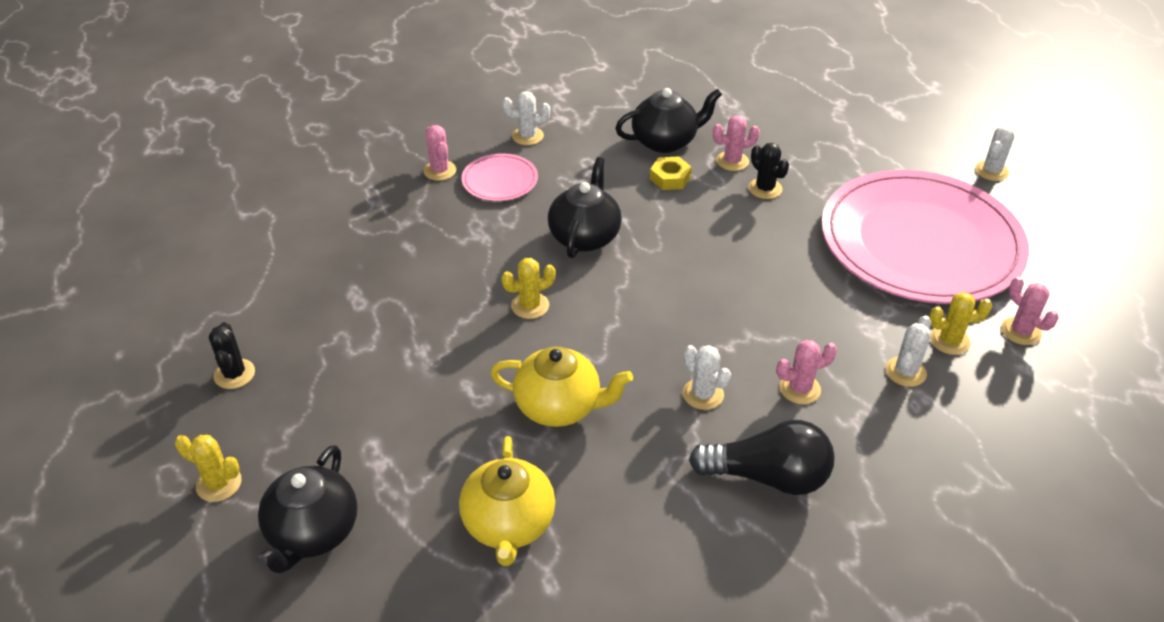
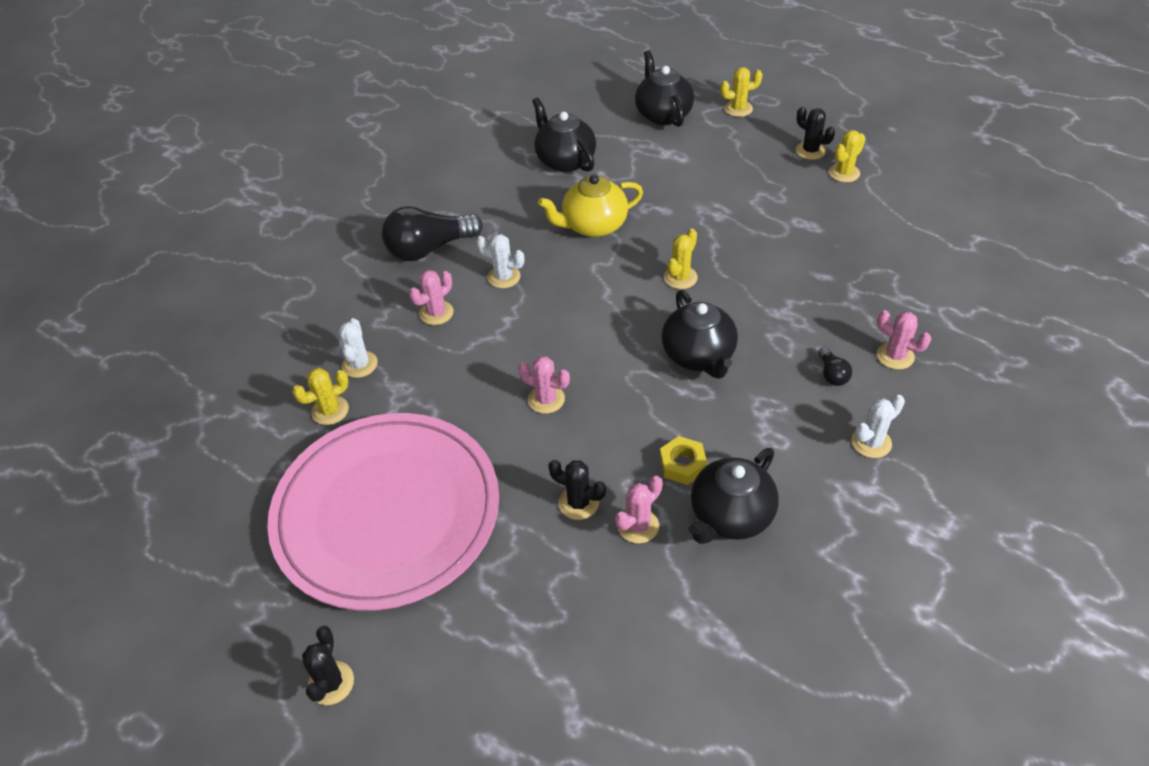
camera: 150 degrees right, 5 degrees up
yellow teapot [459,436,555,566] -> black teapot [532,97,596,172]
pink plate [462,153,538,201] -> black light bulb [818,346,852,386]
white cactus [975,125,1015,181] -> black cactus [302,626,354,705]
pink cactus [1001,276,1059,345] -> pink cactus moved to [518,356,570,414]
none -> yellow cactus [829,130,866,182]

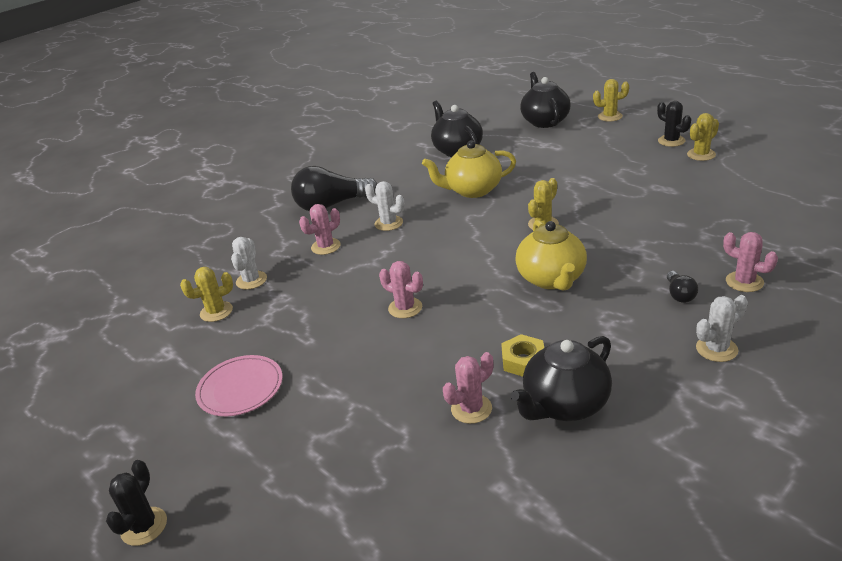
camera: 10 degrees right, 15 degrees down
pink plate [267,413,499,611] -> pink plate [195,355,282,416], size x0.41
black cactus [548,460,606,520] -> none
black teapot [662,290,738,379] -> yellow teapot [515,220,587,291]

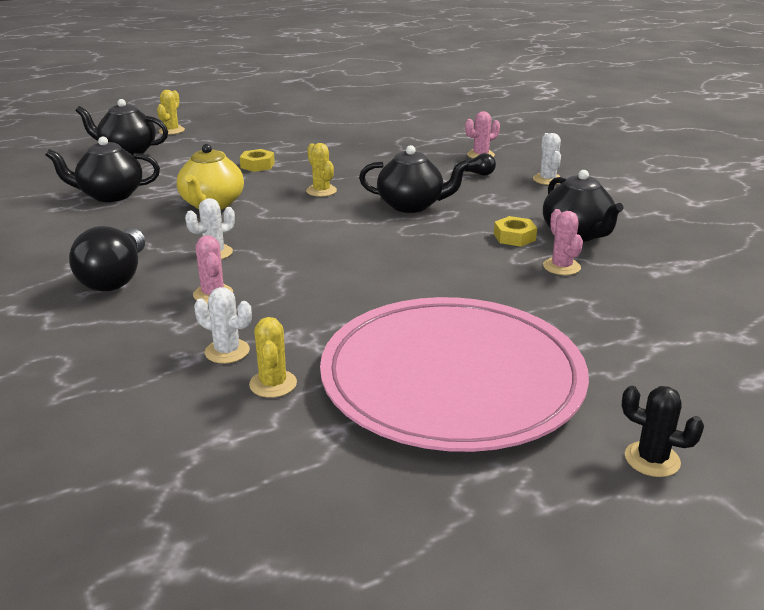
camera: 75 degrees left, 5 degrees down
pink plate [195,355,282,416] -> pink plate [320,297,589,452], size x2.46
pink cactus [379,261,423,318] -> none
yellow teapot [515,220,587,291] -> black teapot [359,145,470,213]
black cactus [657,101,691,147] -> none
yellow cactus [687,113,719,161] -> none
none -> yellow nut [240,149,275,172]

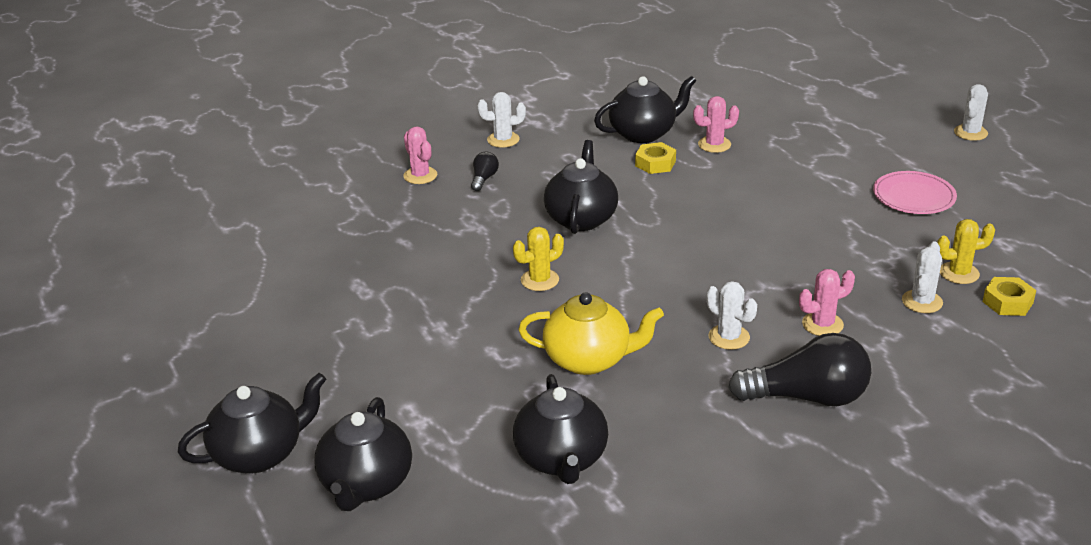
camera: 90 degrees left, 5 degrees up
yellow cactus [157,90,185,135] -> black teapot [178,373,326,473]
yellow nut [240,149,275,172] -> yellow nut moved to [983,277,1036,316]
pink plate [320,297,589,452] -> pink plate [873,171,957,214], size x0.41
black cactus [622,386,704,477] -> white cactus [954,84,988,141]

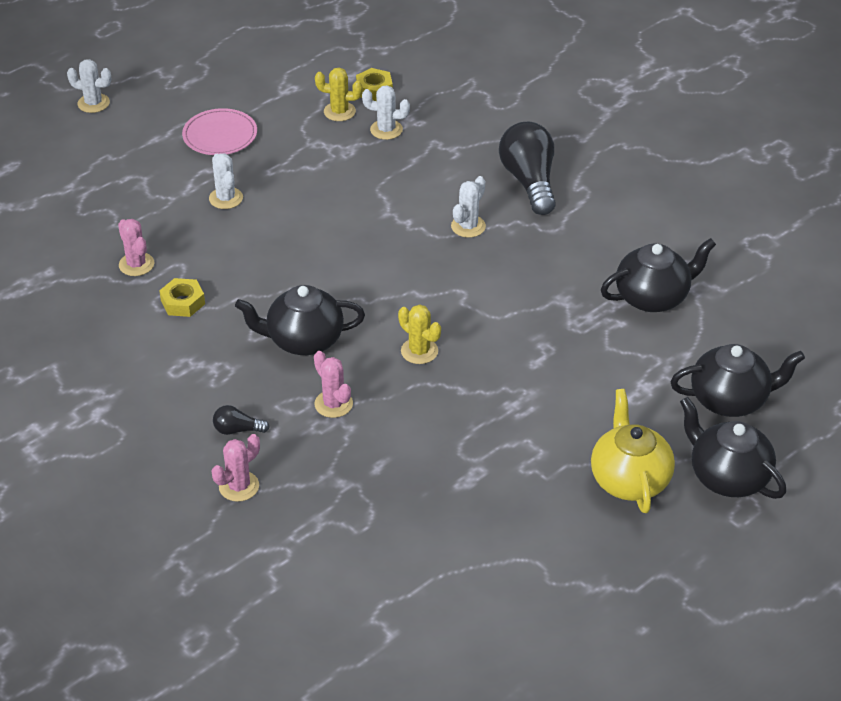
camera: 105 degrees left, 10 degrees up
white cactus [477,92,526,148] -> white cactus moved to [209,153,243,209]
yellow teapot [518,292,664,375] -> yellow teapot moved to [591,389,675,513]
black teapot [594,76,696,143] -> none
pink cactus [799,269,855,336] -> pink cactus moved to [314,351,353,418]
yellow cactus [937,219,995,284] -> yellow cactus turned 60 degrees counterclockwise [315,68,362,121]

